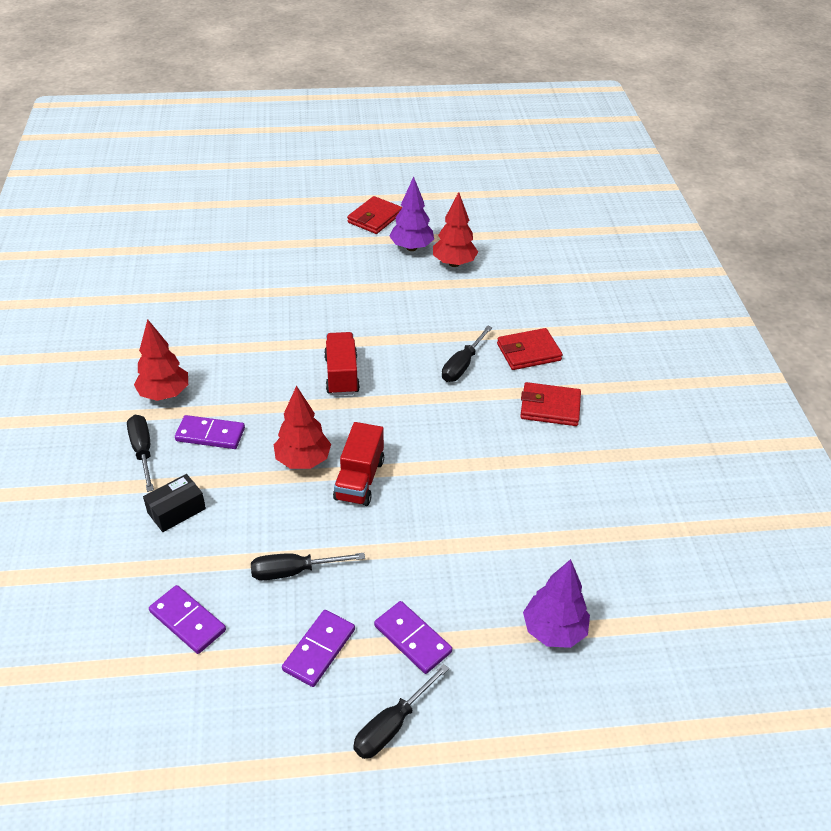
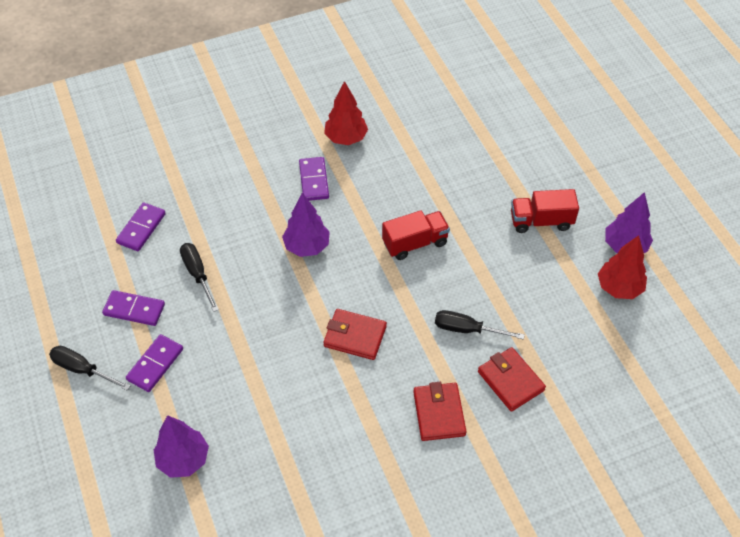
camera: 75 degrees right, 10 degrees up
black screwdriver [127,415,154,492] -> none
black box [143,474,206,532] -> none
red tree [274,386,331,469] -> purple tree [282,192,330,257]
red truck [333,422,384,506] -> red truck moved to [511,189,579,233]
red wallet [347,196,402,234] -> red wallet moved to [323,309,387,360]

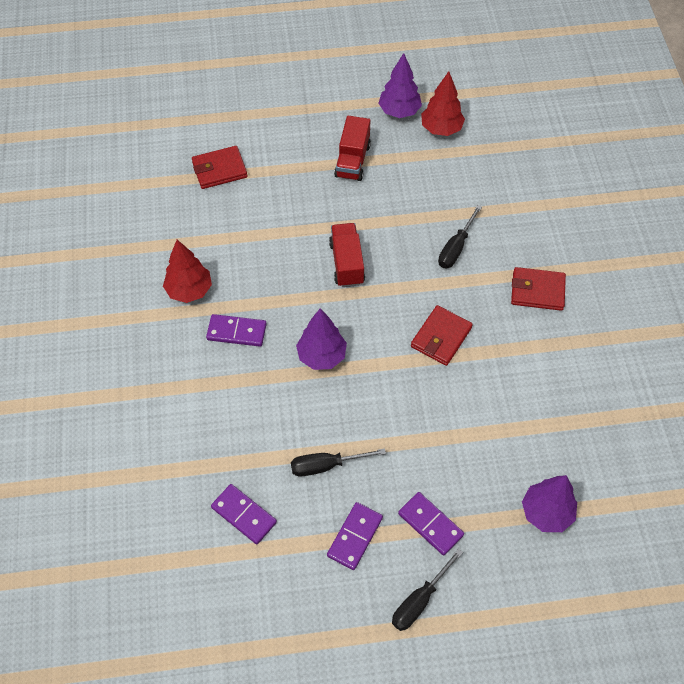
camera: 75 degrees left, 5 degrees up
red wallet [478,347,546,412] -> red wallet moved to [192,146,248,189]

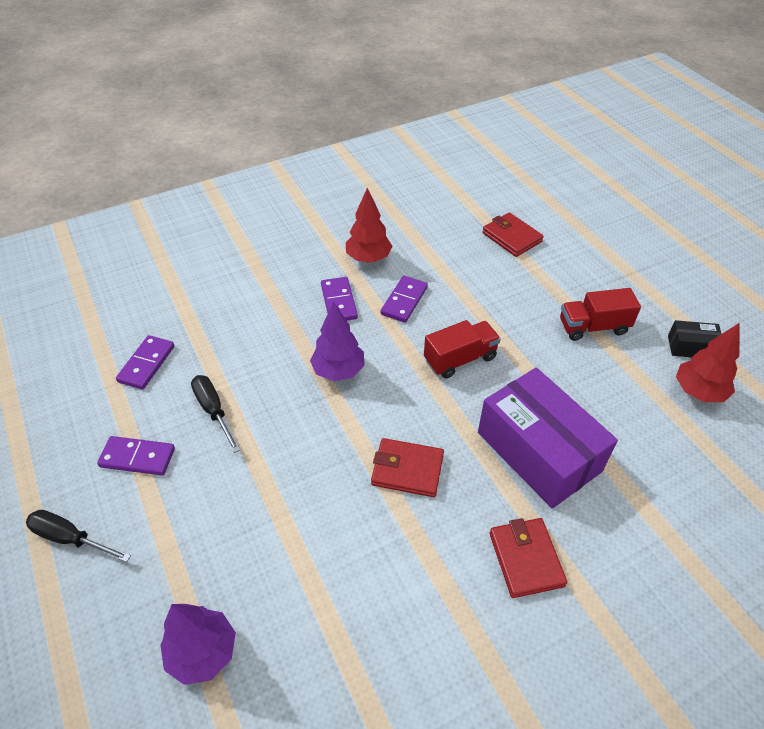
camera: 70 degrees right, 10 degrees down
purple tree [378,53,422,118] -> black box [668,320,722,357]
purple domino [398,492,464,556] -> purple domino moved to [381,276,428,323]
black screwdriver [438,205,482,268] -> purple box [478,368,618,509]

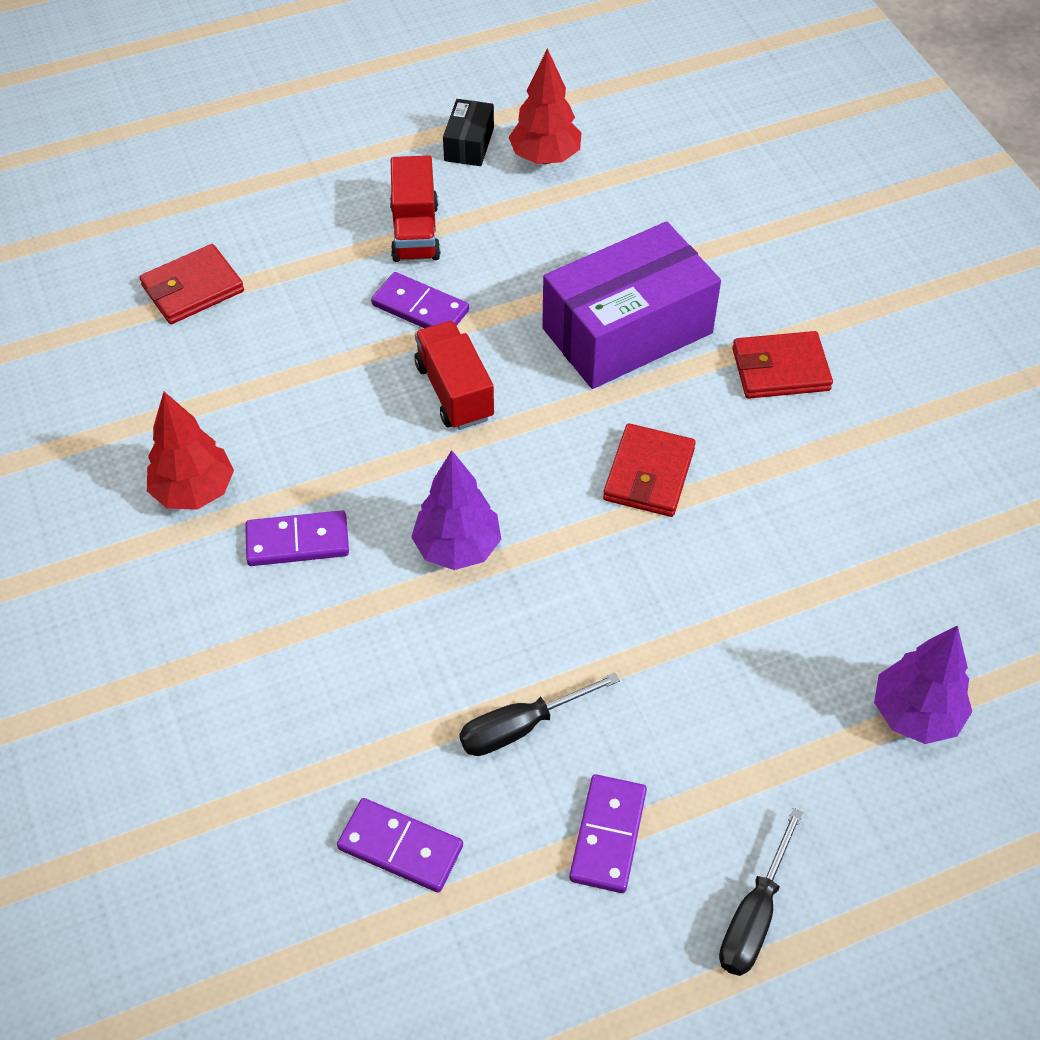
camera: 85 degrees left, 5 degrees up
purple domino [381,276,428,323] -> purple domino moved to [371,272,469,328]

